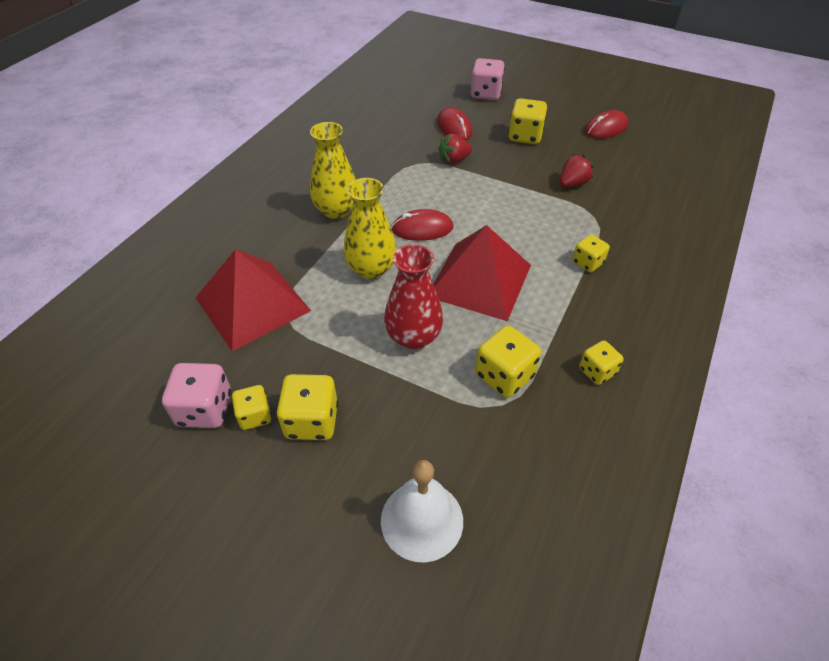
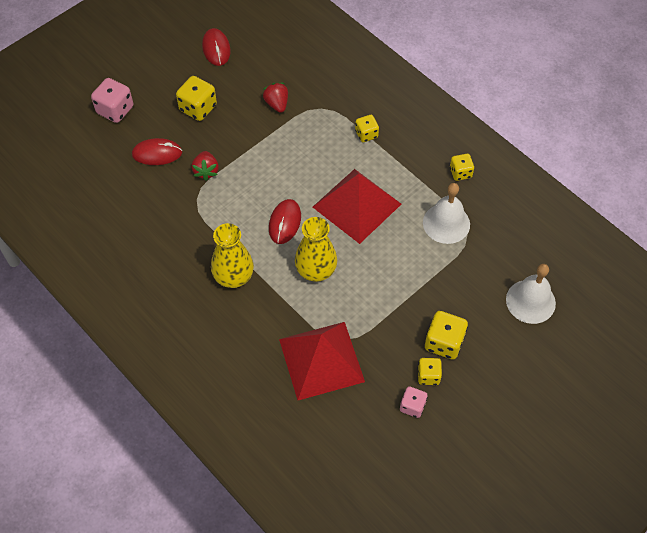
camera: 70 degrees left, 10 degrees up
pink dice [162,363,231,428] -> pink dice [400,386,428,418], size x0.63
red vase [384,244,443,350] -> none
yellow dice [475,325,541,398] -> white bell [423,183,470,244]

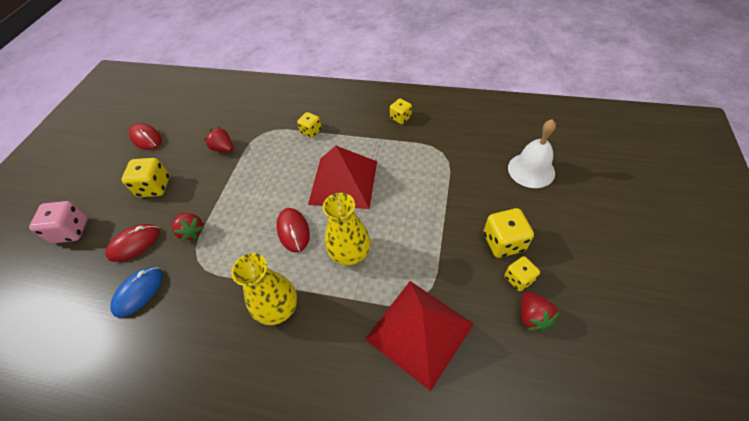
camera: 30 degrees left, 5 degrees down
pink dice [400,386,428,418] -> red strawberry [521,292,560,331]
white bell [423,183,470,244] -> none
none -> blue mouse [110,267,163,318]

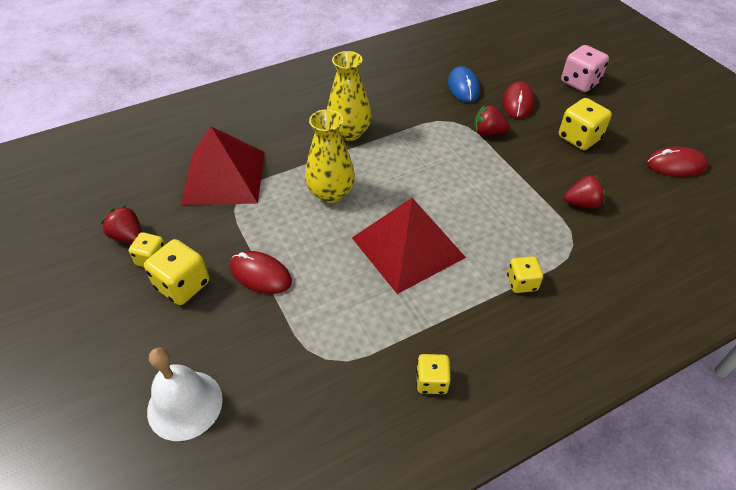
camera: 135 degrees right, 5 degrees down
red mouse [276,208,310,253] -> red mouse moved to [230,251,292,294]

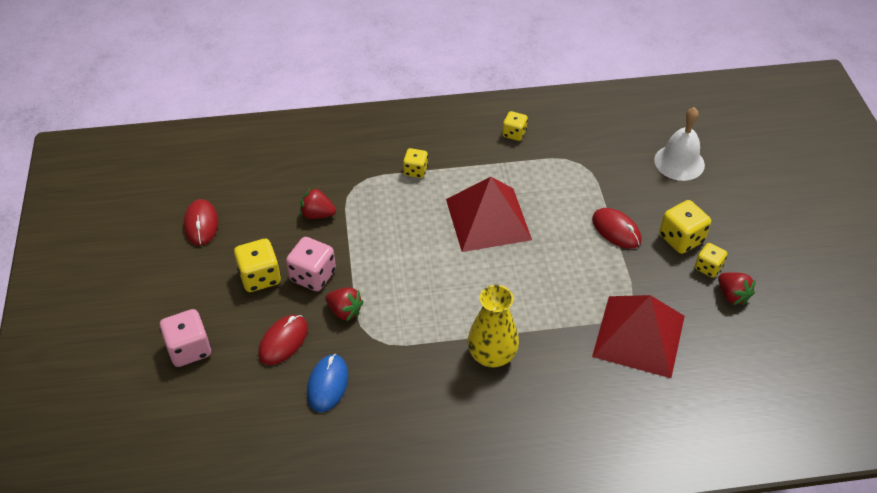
camera: 160 degrees left, 0 degrees up
yellow vase [305,109,355,203] -> none
red mouse [647,146,708,177] -> red mouse turned 60 degrees clockwise [184,199,218,246]
none -> pink dice [286,237,336,291]

